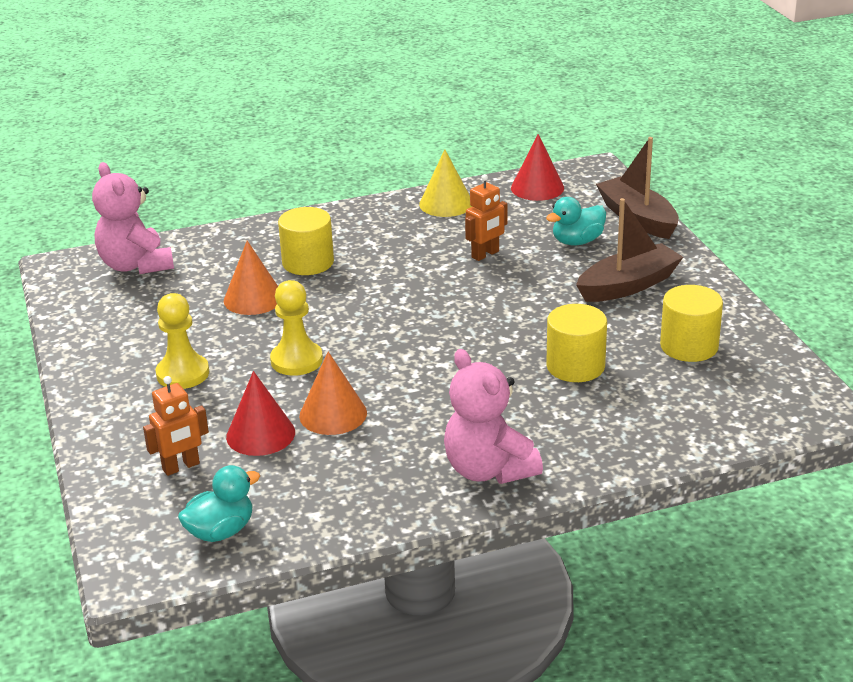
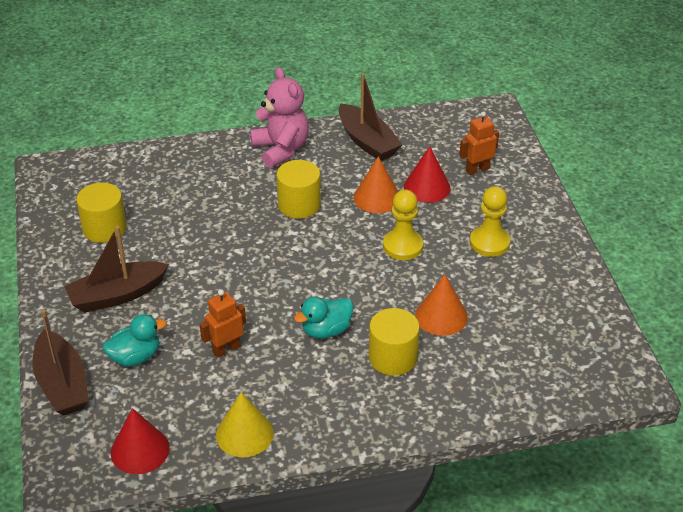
camera: 175 degrees left, 10 degrees up
pink teddy bear [92,162,174,274] -> none
turquoise duck [178,465,260,542] -> turquoise duck moved to [294,297,353,339]
yellow cylinder [546,304,607,382] -> yellow cylinder moved to [277,160,321,219]
none -> brown boat [339,73,403,161]

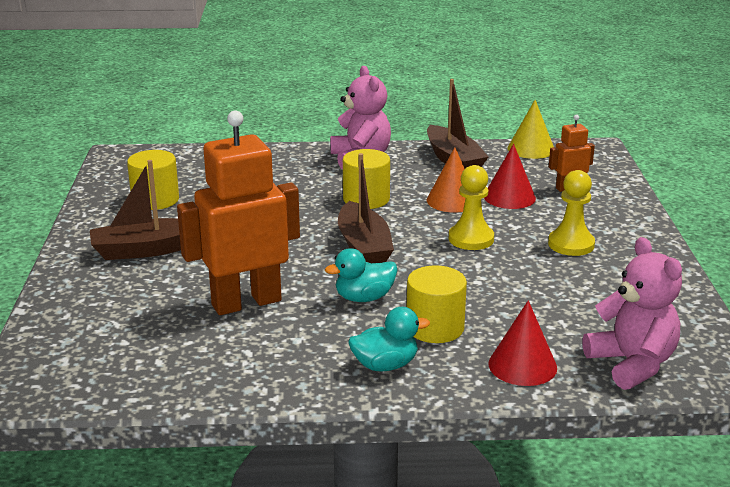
camera: 10 degrees right, 15 degrees down
brown boat [32,309,89,416] -> brown boat moved to [338,153,394,263]
turquoise duck [103,314,167,366] -> turquoise duck moved to [348,307,430,371]
red cone [111,408,169,474] -> red cone moved to [488,300,557,386]
orange robot [200,289,246,358] -> orange robot [177,111,300,315], size x2.12
yellow cone [216,392,274,457] -> yellow cone moved to [508,100,554,159]
orange cone [415,274,468,336] -> none
none -> pink teddy bear [582,237,682,390]

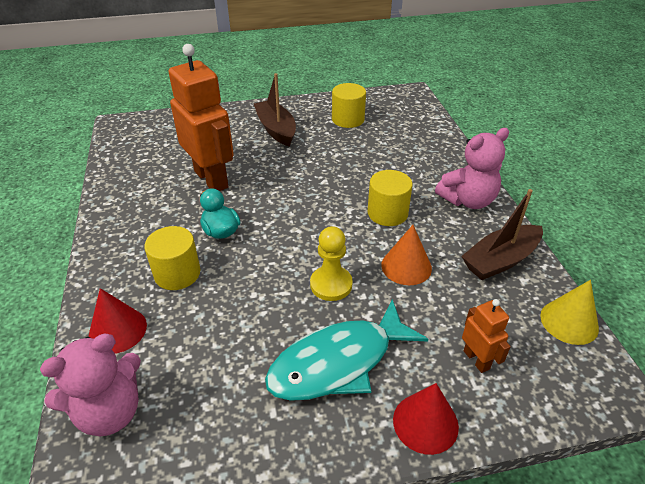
camera: 80 degrees right, 15 degrees up
brown boat [338,153,394,263] -> none
turquoise duck [348,307,430,371] -> none
red cone [484,144,536,209] -> red cone moved to [393,383,459,455]
yellow pawn [548,170,595,256] -> turquoise fish [265,299,428,401]

